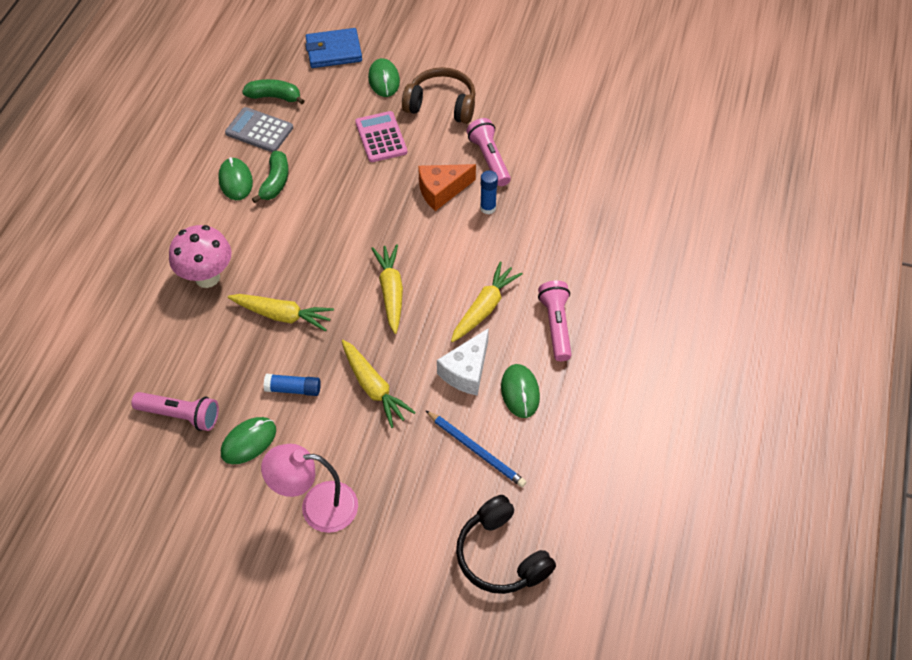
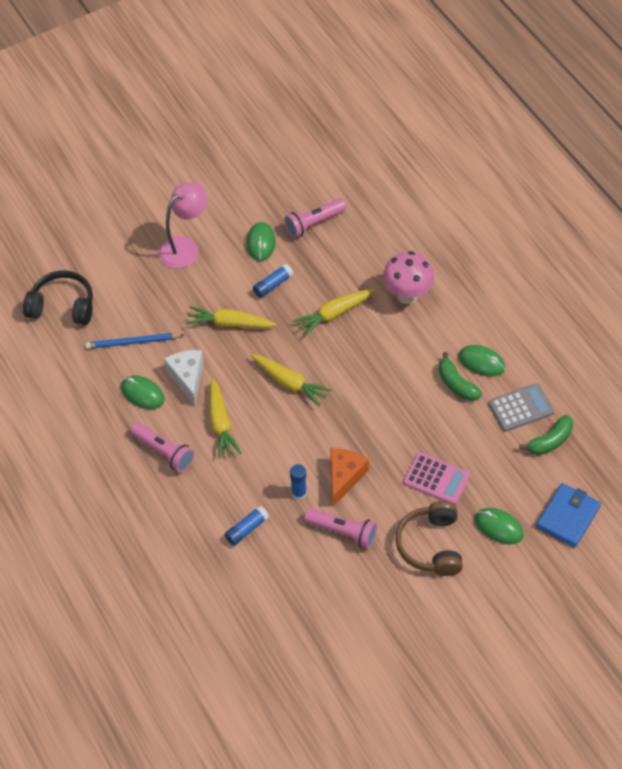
camera: 135 degrees right, 0 degrees up
brown headphones [402,67,476,124] -> brown headphones turned 120 degrees clockwise [395,501,463,576]
none -> blue glue stick [225,506,269,546]

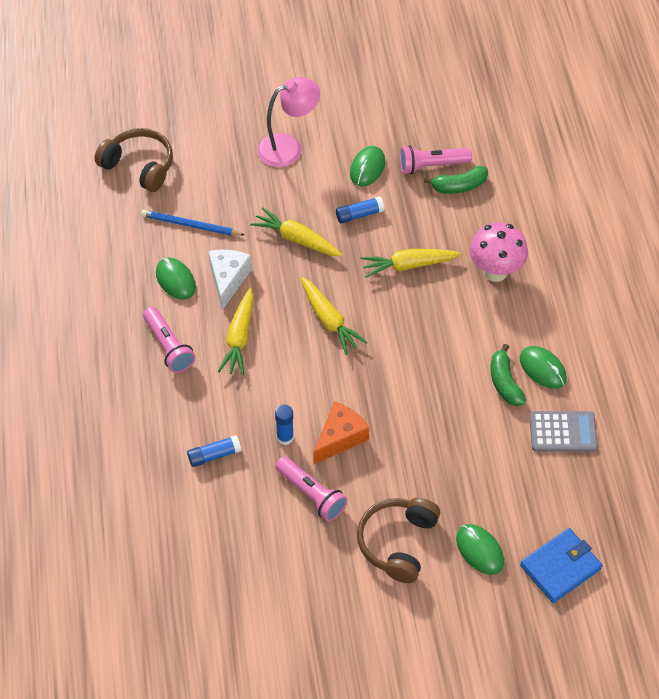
camera: 20 degrees right, 0 degrees up
black headphones [23,271,93,325] -> brown headphones [95,128,173,192]
pink calculator [403,452,470,504] -> none
green banana [519,415,573,455] -> green banana moved to [424,166,488,194]

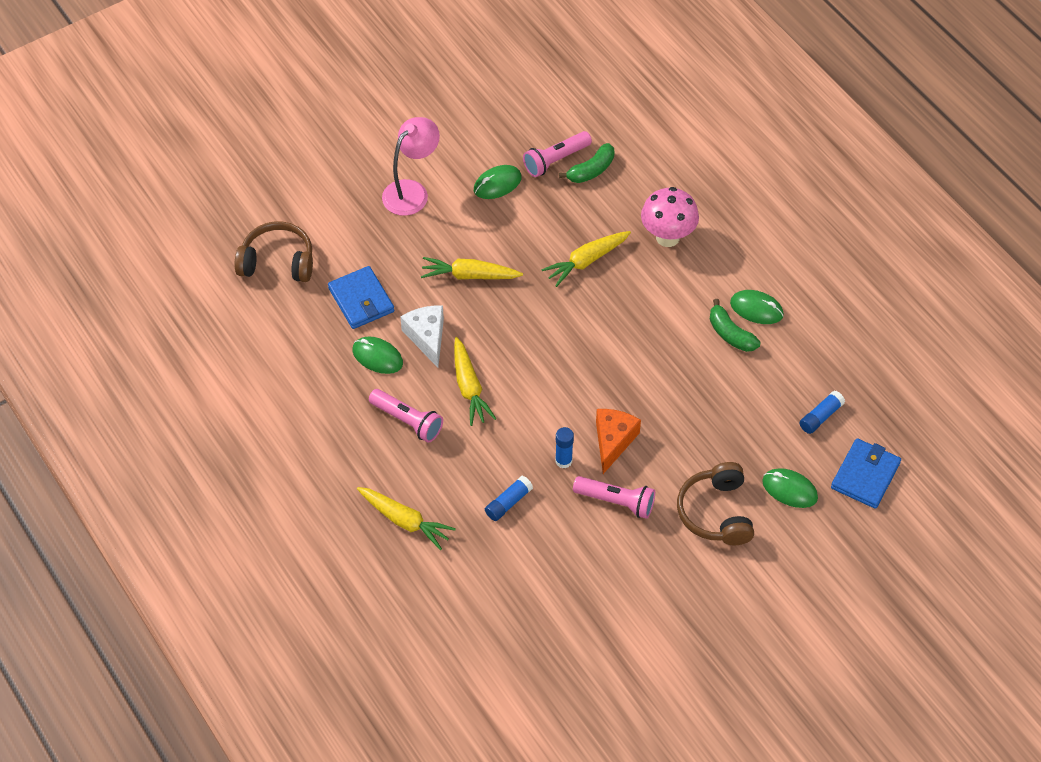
camera: 25 degrees left, 0 degrees up
blue pencil [141,210,245,236] -> blue wallet [328,266,395,329]
yellow carrot [301,277,368,355] -> yellow carrot moved to [357,487,456,550]
blue glue stick [336,196,385,224] -> blue glue stick moved to [800,391,845,434]
green mouse [350,146,385,186] -> green mouse turned 60 degrees clockwise [474,165,522,199]
grey calculator [529,411,598,452] -> none

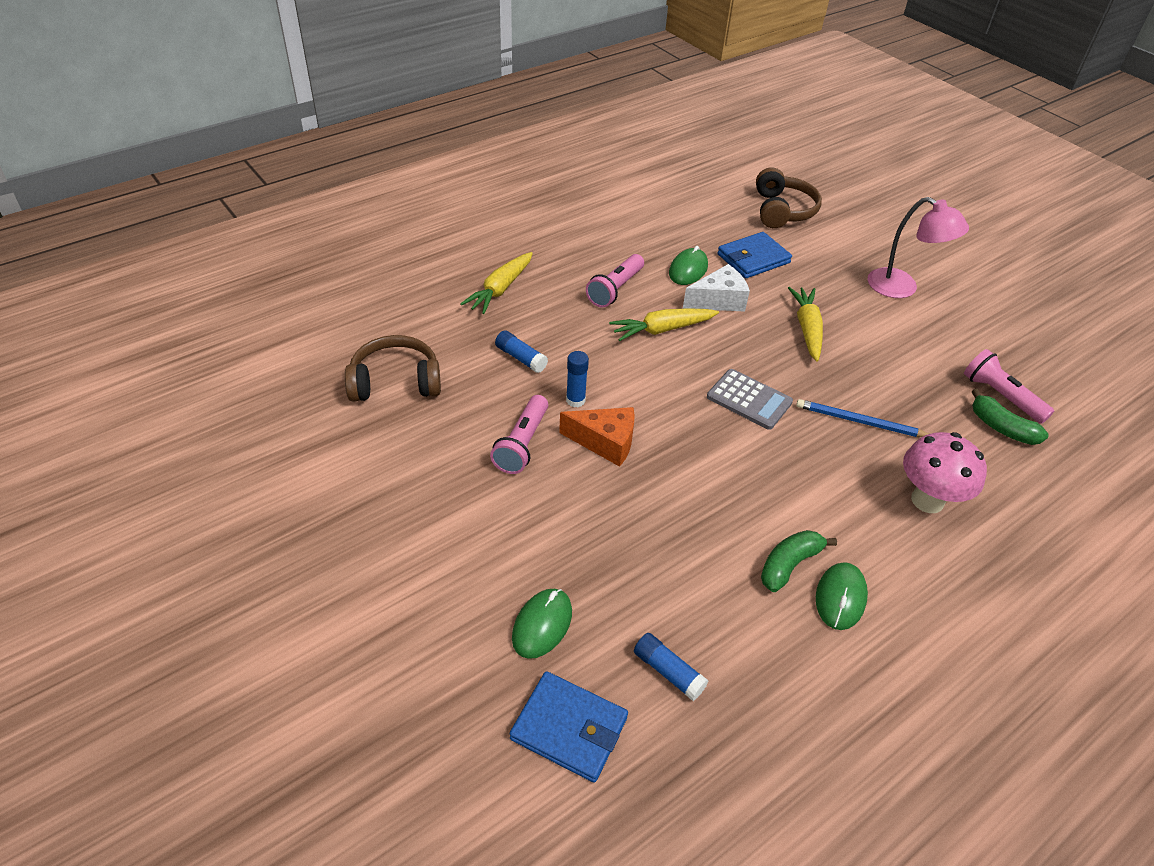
camera: 85 degrees right, 10 degrees down
green mouse [474,165,522,199] -> none
yellow carrot [541,231,631,287] -> blue pencil [796,399,929,437]
brown headphones [677,462,754,545] -> brown headphones moved to [345,335,441,402]
none -> grey calculator [707,369,793,430]

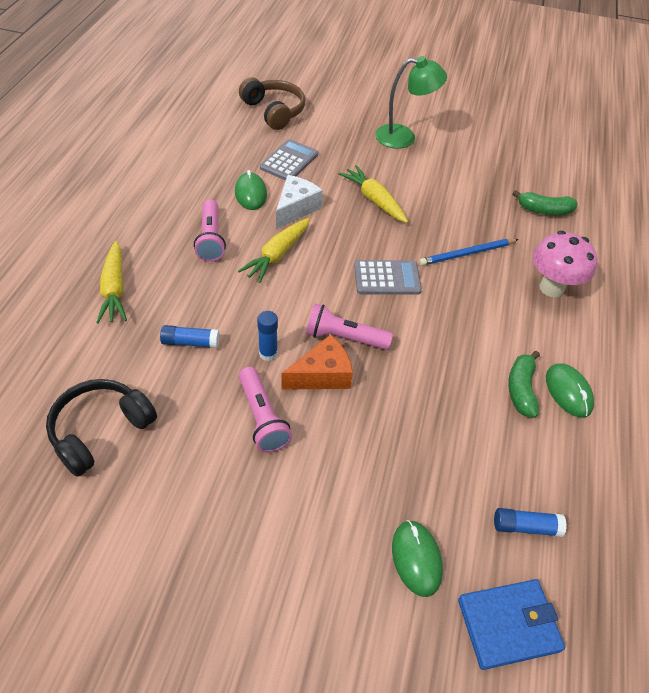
camera: 40 degrees left, 5 degrees up
brown headphones [345,335,441,402] -> black headphones [46,379,157,477]
blue wallet [717,232,792,278] -> grey calculator [260,139,318,181]
pink lamp [868,197,969,298] -> green lamp [375,56,447,149]
pink flashlight [964,349,1054,424] -> pink flashlight moved to [306,303,393,350]

